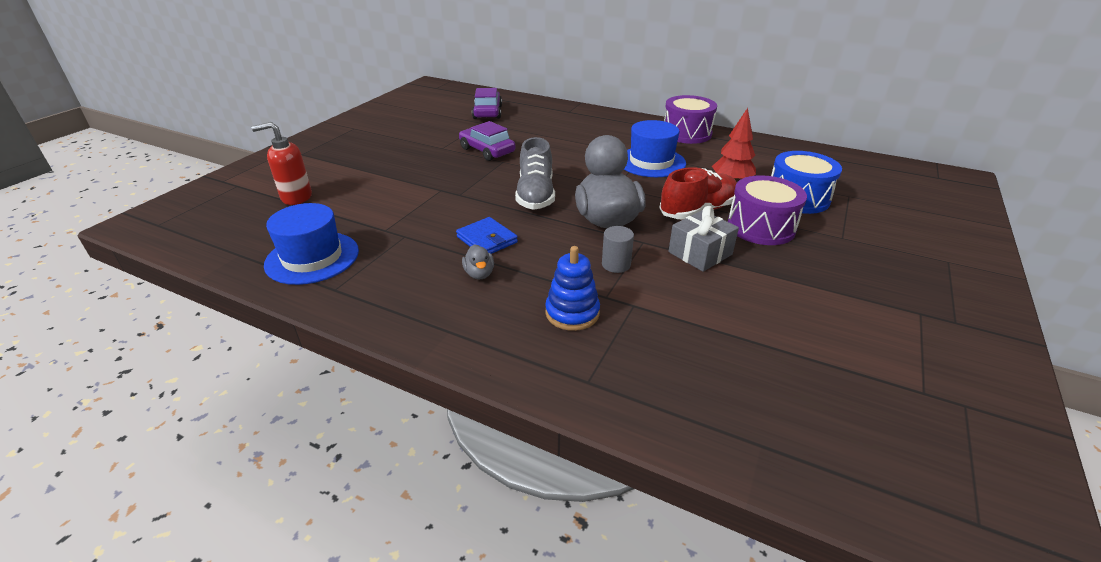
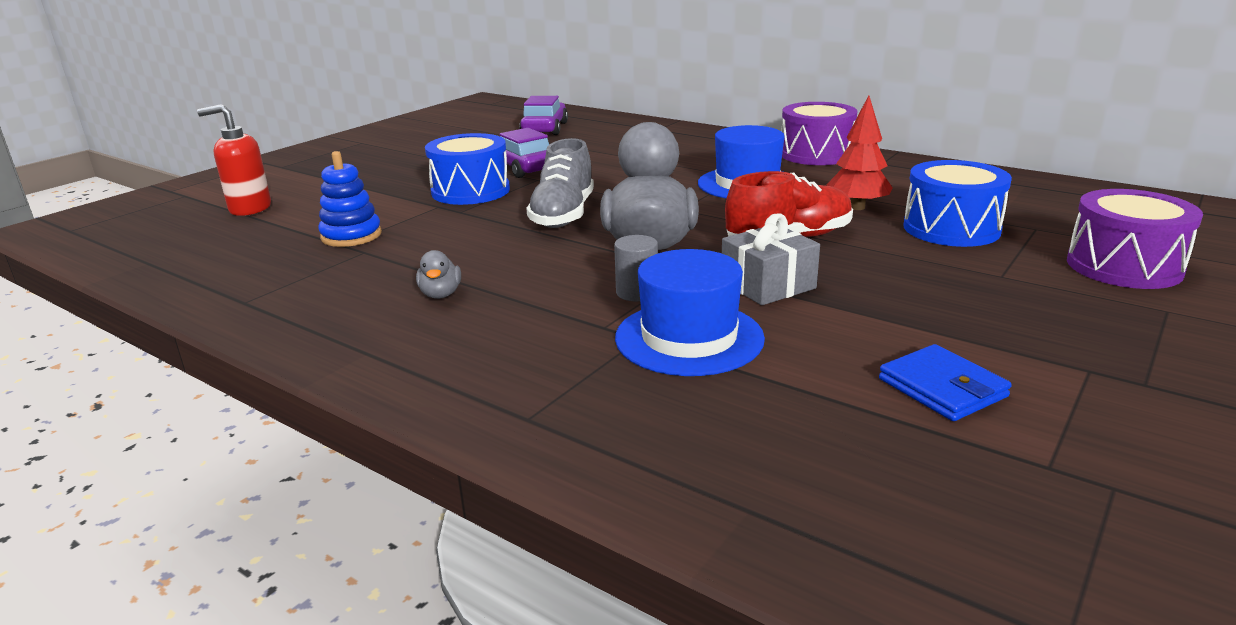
camera: 10 degrees right, 10 degrees down
blue hat [264,203,359,285] -> blue hat moved to [615,249,765,376]
blue wallet [456,217,518,254] -> blue wallet moved to [879,344,1012,421]
blue stacking toy [545,246,600,331] -> blue stacking toy moved to [318,151,382,247]
purple drum [728,175,807,245] -> purple drum moved to [1067,189,1203,289]
none -> blue drum [425,133,510,205]

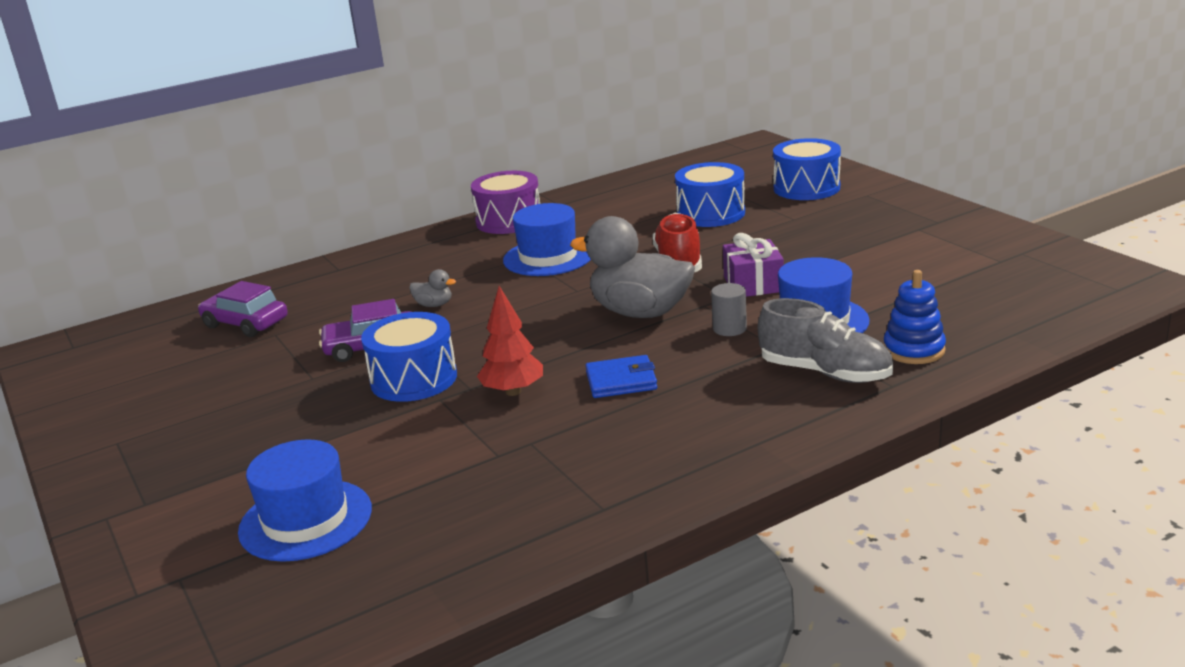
camera: 65 degrees left, 0 degrees up
red soap dispenser [197,104,271,216] -> blue hat [238,439,372,562]
blue stacking toy [318,151,382,247] -> blue stacking toy moved to [884,270,946,364]
grey duck [416,250,461,299] -> grey duck moved to [409,269,456,307]
grey shoe [526,138,594,228] -> grey shoe moved to [758,298,893,383]
grey gift [722,213,820,305] -> purple gift [723,233,784,297]
red tree [826,95,893,210] -> red tree moved to [477,286,543,396]
blue wallet [879,344,1012,421] -> blue wallet moved to [585,355,657,398]
purple drum [1067,189,1203,289] -> blue drum [773,138,841,200]

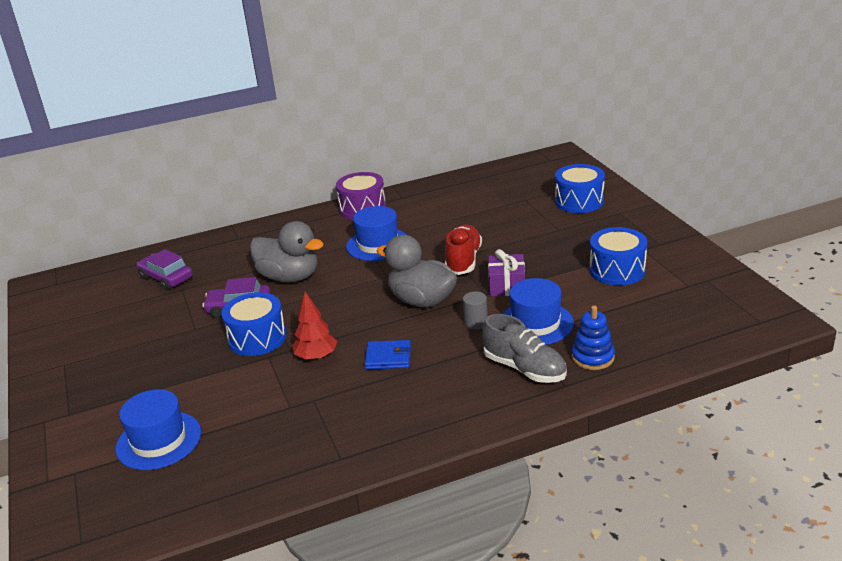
camera: 10 degrees right, 5 degrees up
grey duck [409,269,456,307] -> grey duck [250,221,324,282], size x2.43
blue drum [675,162,745,227] -> blue drum moved to [590,227,647,285]

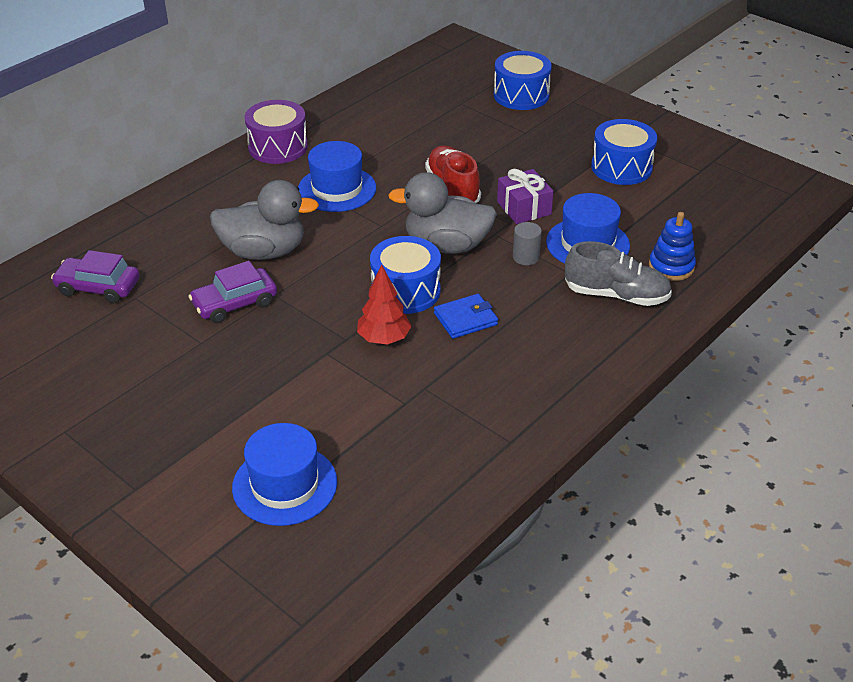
camera: 30 degrees left, 10 degrees up
blue drum [221,292,286,356] -> blue drum moved to [370,236,441,314]

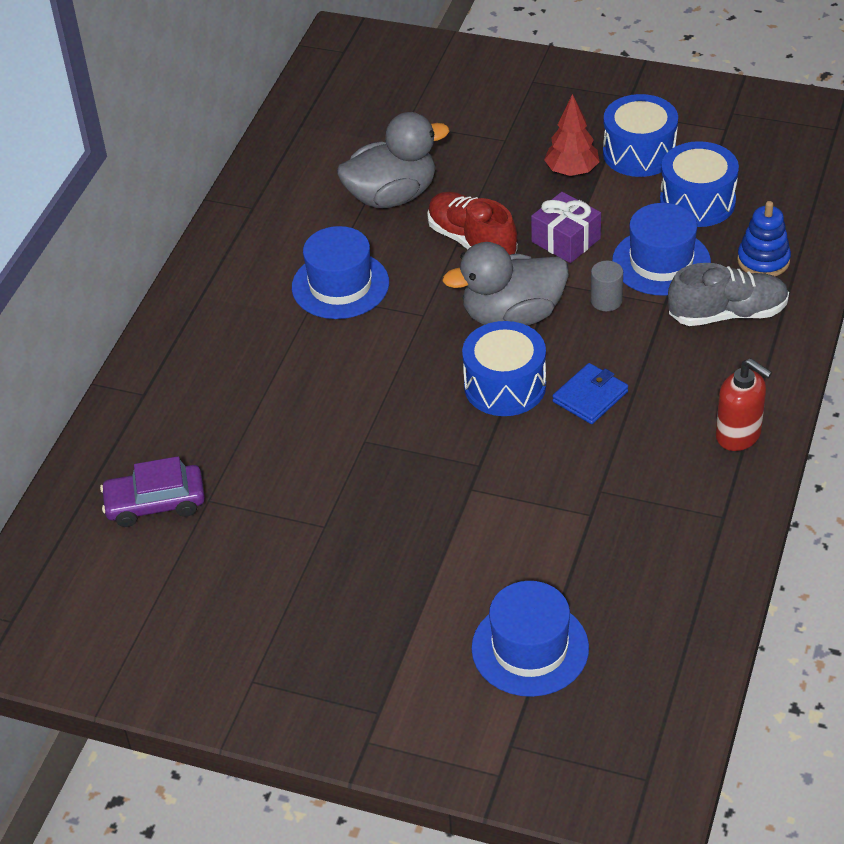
camera: 20 degrees left, 5 degrees up
purple car [188,261,277,323] -> none
grey duck [210,180,319,260] -> grey duck moved to [337,112,450,208]
purple drum [245,100,308,164] -> none
red tree [357,264,411,345] -> red tree moved to [544,94,599,176]
blue drum [494,51,552,110] -> blue drum moved to [660,141,739,227]
none -> red soap dispenser [716,358,772,451]

